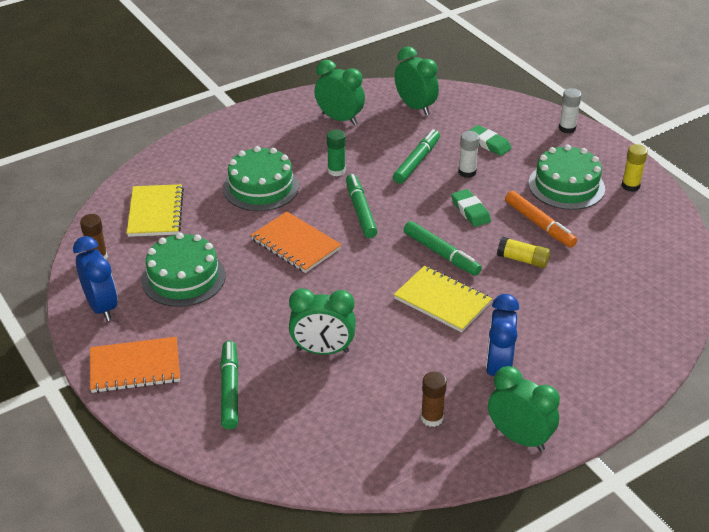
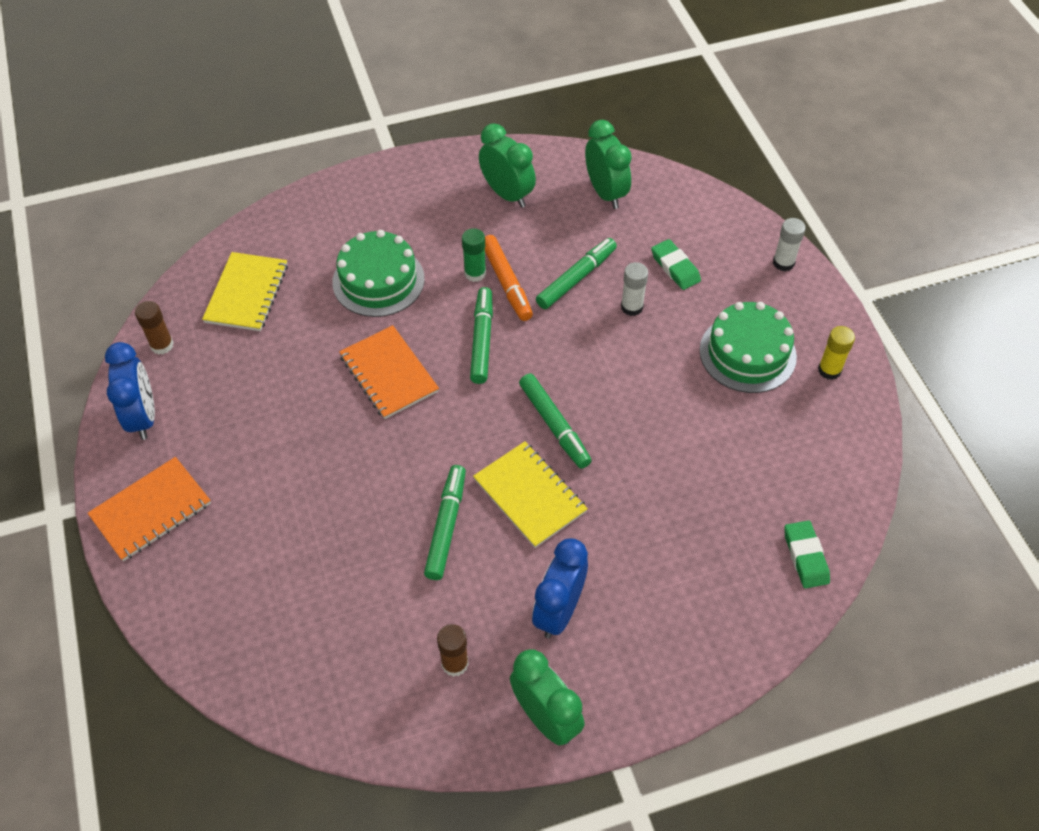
camera: 15 degrees right, 15 degrees up
orange notebook [90,337,180,393] -> orange notebook turned 45 degrees counterclockwise [88,457,211,561]
green cake [142,232,225,307] -> none
green marker [220,341,238,429] -> green marker moved to [424,465,466,580]
green clock [289,288,356,355] -> none
green eraser [451,189,491,227] -> green eraser moved to [784,520,830,588]
yellow glue stick [497,237,550,268] -> none
orange marker [505,191,577,248] -> orange marker moved to [485,235,533,321]

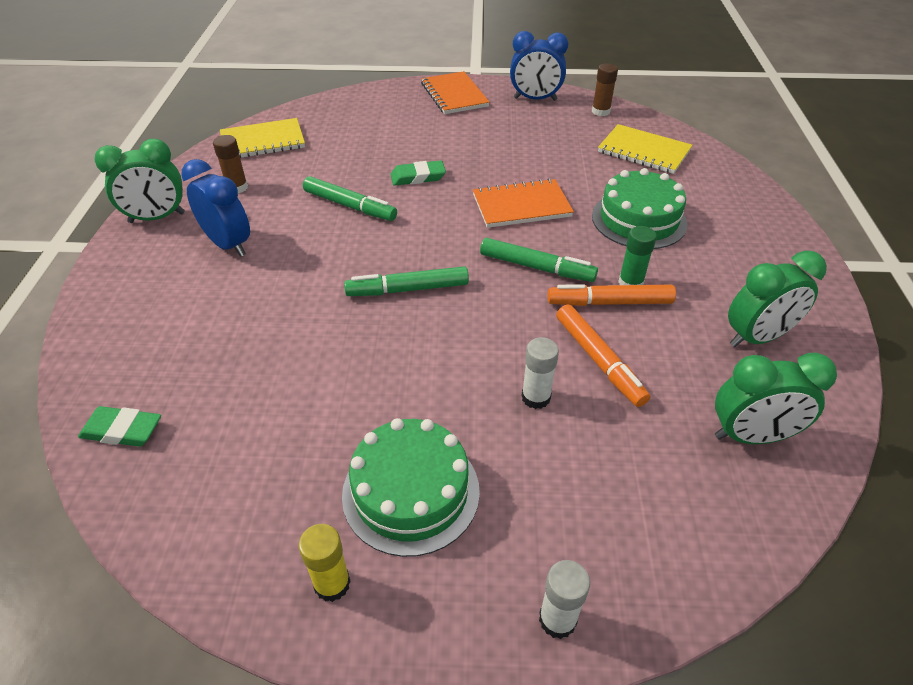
camera: 110 degrees right, 10 degrees down
yellow notebook [473,441,588,548] -> yellow notebook moved to [220,118,305,158]
green marker [536,238,617,309] -> orange marker [556,305,650,407]
green eraser [651,239,701,290] -> green eraser moved to [390,160,446,186]

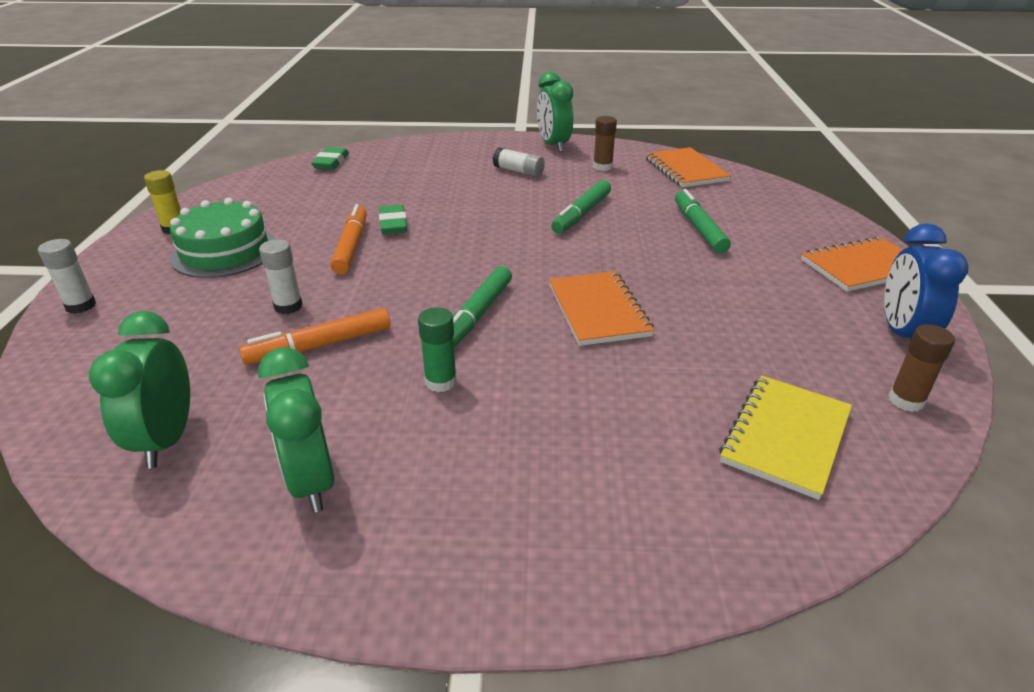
camera: 90 degrees right, 10 degrees down
blue clock [181,159,250,257] -> white glue stick [493,147,545,177]
yellow notebook [220,118,305,158] -> orange notebook [645,147,731,187]
green marker [344,266,469,296] -> green marker moved to [675,189,731,254]
green eraser [390,160,446,186] -> green eraser moved to [379,205,407,234]
orange marker [547,284,676,306] -> orange marker moved to [330,204,367,274]
green cake [592,168,687,249] -> none

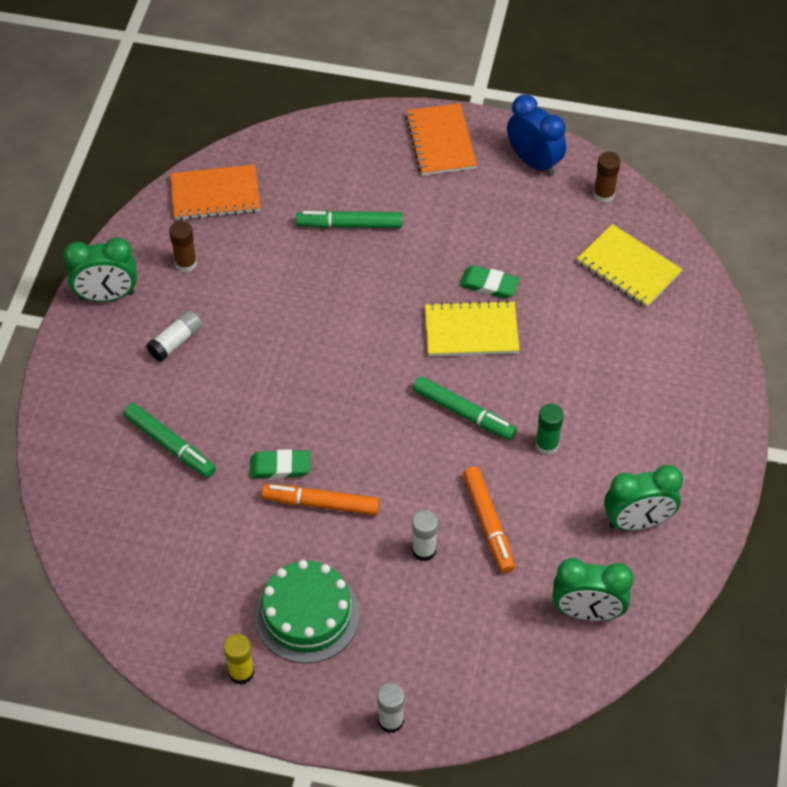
camera: 80 degrees left, 20 degrees up
green eraser [311,147,349,170] -> green eraser moved to [459,265,520,299]
orange notebook [549,271,654,346] -> yellow notebook [425,300,519,356]
green marker [551,180,611,234] -> green marker moved to [123,403,216,478]
blue clock [884,223,968,341] -> blue clock turned 150 degrees counterclockwise [507,94,566,176]

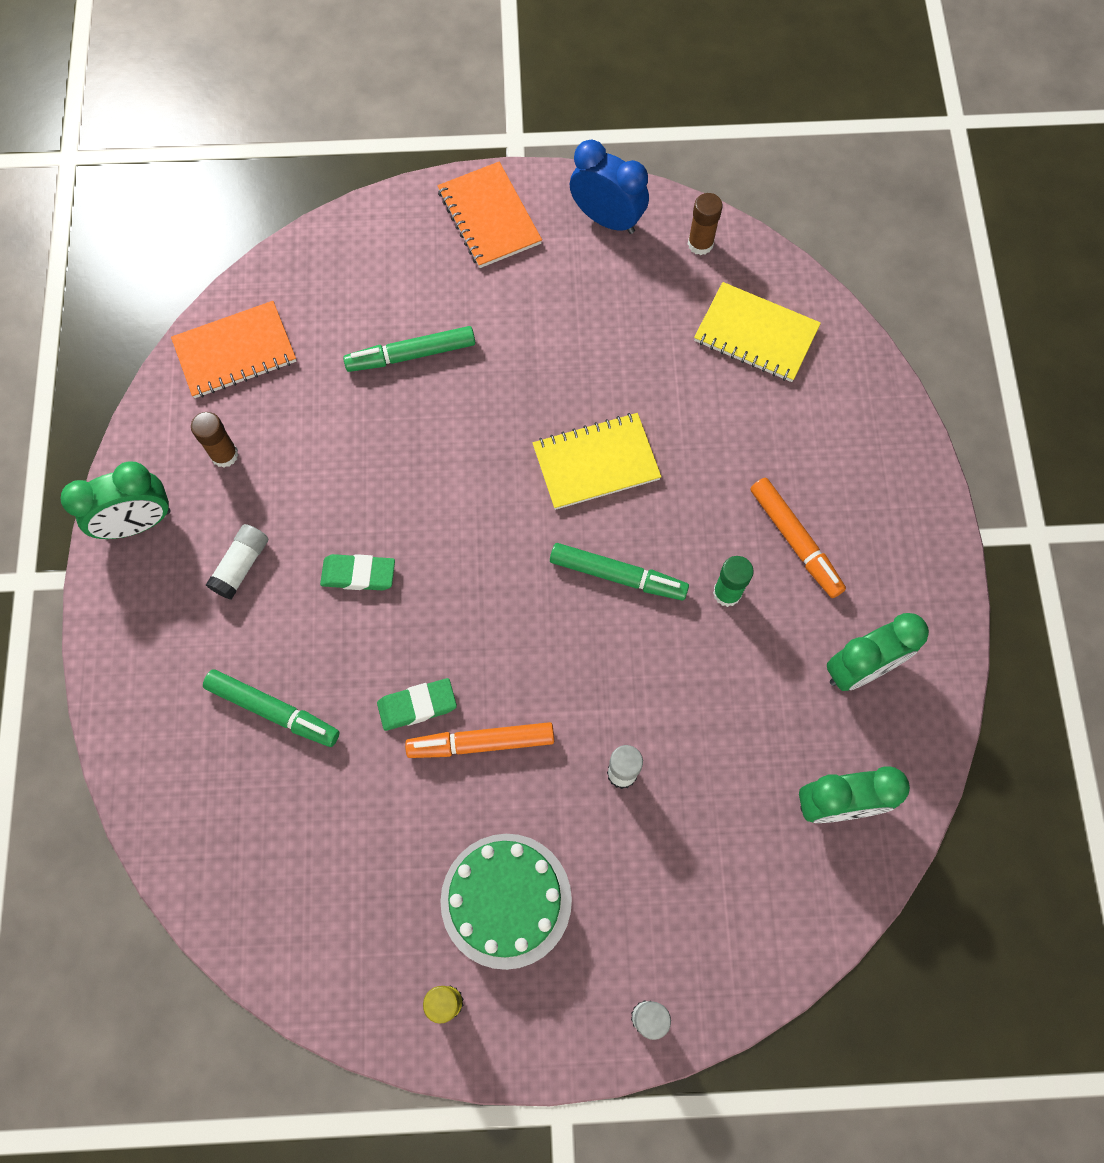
camera: 15 degrees left, 15 degrees up
green eraser [459,265,520,299] -> green eraser moved to [320,554,395,591]
orange marker [463,466,515,573] -> orange marker moved to [750,478,846,598]

